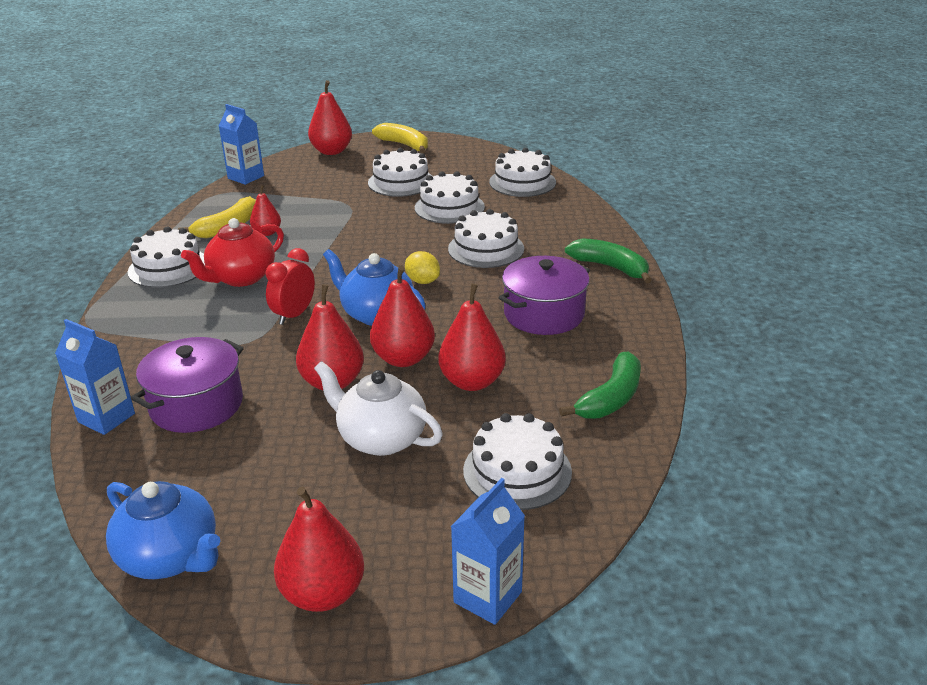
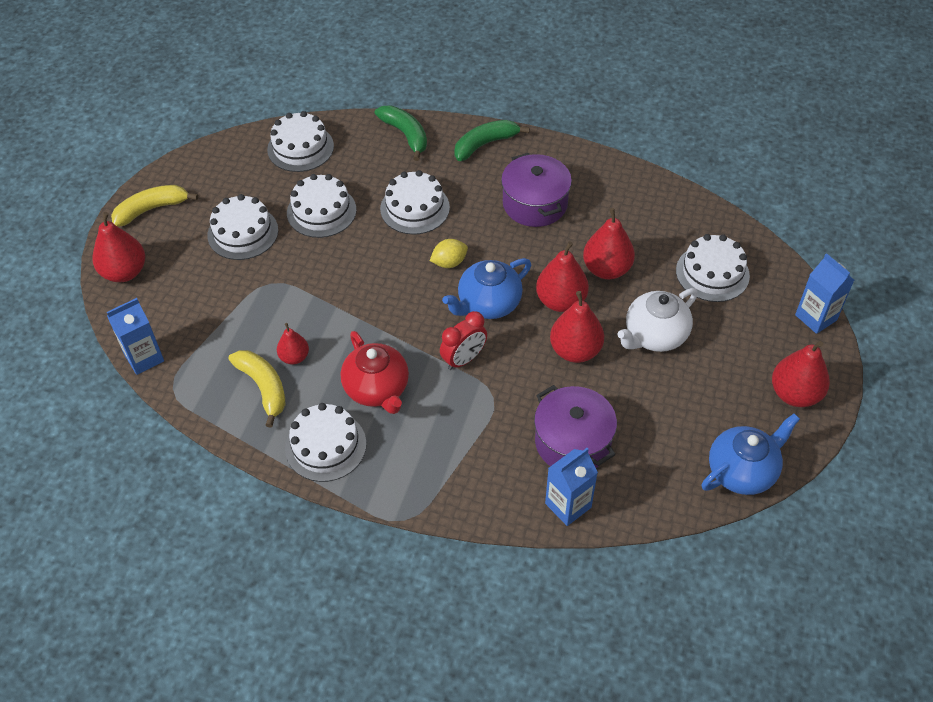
camera: 70 degrees left, 20 degrees up
red clock [266,248,315,325] -> red clock turned 90 degrees counterclockwise [440,311,487,370]
green banana [559,352,641,419] -> green banana moved to [375,105,427,161]

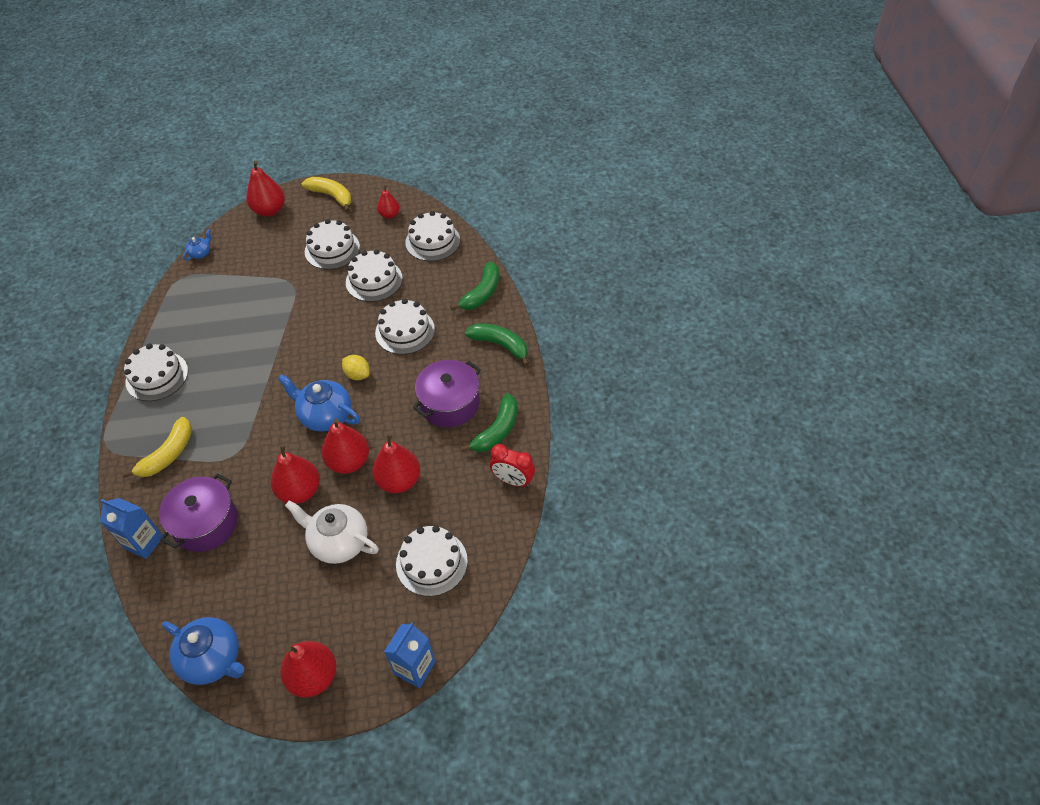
camera: 65 degrees right, 0 degrees up
blue carton [107,298,164,375] -> blue teapot [183,229,211,260]
yellow banana [228,350,286,428] -> yellow banana moved to [122,417,192,478]
red pear [277,323,309,365] -> red pear moved to [377,185,400,219]
red teapot [340,331,409,414] -> none
red clock [440,311,487,370] -> red clock moved to [490,444,535,487]
none -> green banana [460,393,517,452]

